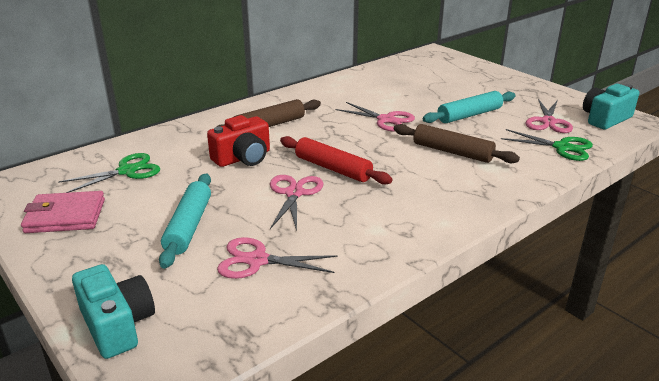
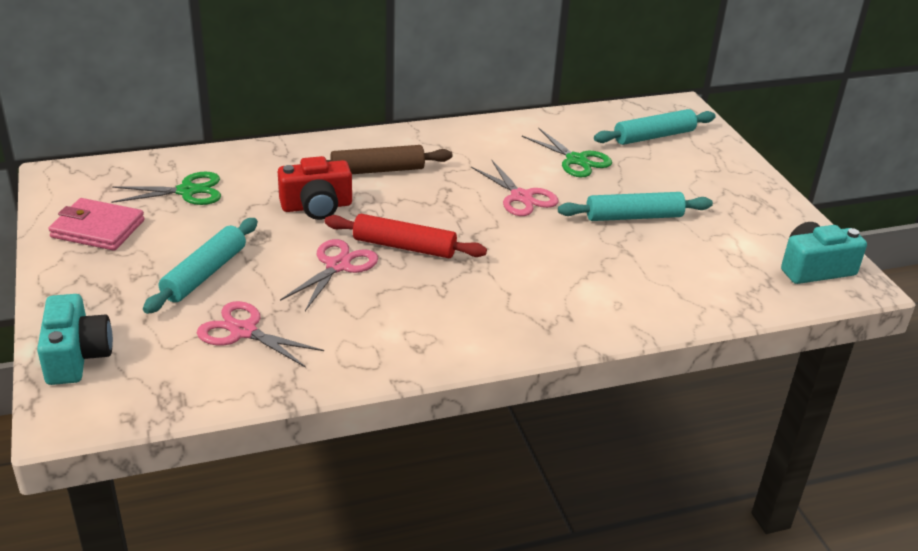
camera: 20 degrees right, 5 degrees up
red rolling pin [280,136,392,185] -> red rolling pin turned 45 degrees counterclockwise [324,214,487,258]
brown rolling pin [394,124,520,163] -> none
green scissors [501,129,593,161] -> green scissors moved to [522,128,612,178]
pink scissors [526,99,573,133] -> none
none -> turquoise rolling pin [594,109,716,145]

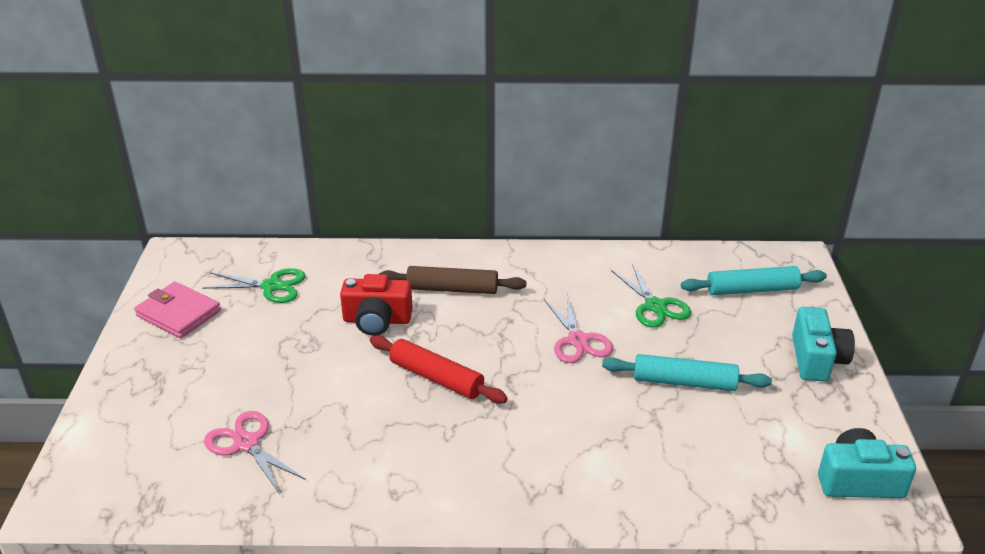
camera: 20 degrees right, 0 degrees up
turquoise camera [37,294,113,385] -> turquoise camera moved to [792,307,855,382]
turquoise rolling pin [143,218,258,314] -> none
pink scissors [280,239,378,311] -> none

